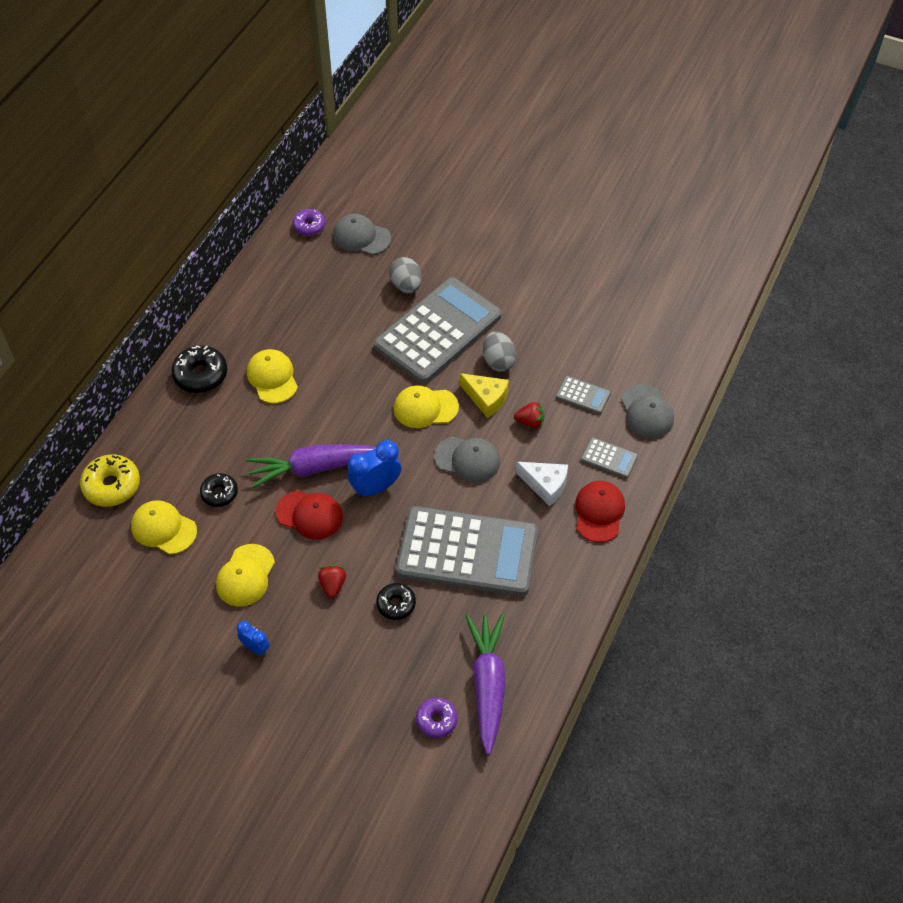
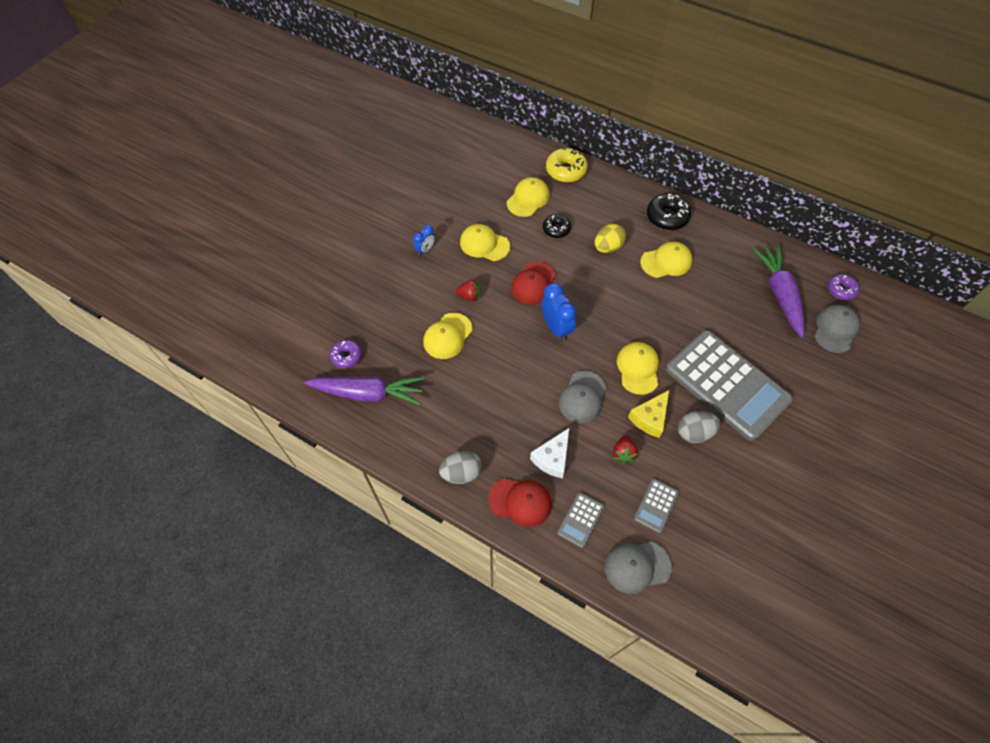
camera: 95 degrees right, 5 degrees up
purple carrot [246,444,376,489] -> purple carrot moved to [753,246,805,338]
black donut [376,583,416,620] -> yellow cap [423,313,473,359]
grey egg [389,257,422,293] -> grey egg moved to [439,451,482,484]
grey calculator [396,506,538,596] -> none
none -> yellow egg [595,224,626,253]

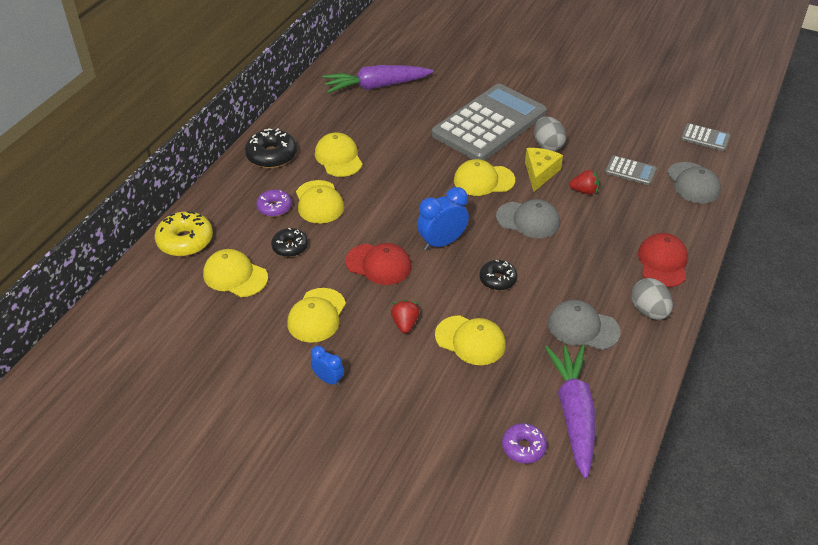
camera: 95 degrees left, 15 degrees down
white cheese [530,428,569,478] -> none
grey calculator [557,492,604,548] -> grey calculator moved to [681,123,731,151]
yellow egg [595,224,626,253] -> yellow cap [296,180,344,224]
yellow cheese [628,390,669,438] -> yellow cheese turned 105 degrees counterclockwise [525,148,563,192]
grey cap [814,305,860,353] -> grey cap moved to [548,300,621,350]
purple donut [828,274,860,300] -> purple donut moved to [256,189,292,217]
none -> black donut [479,260,518,291]

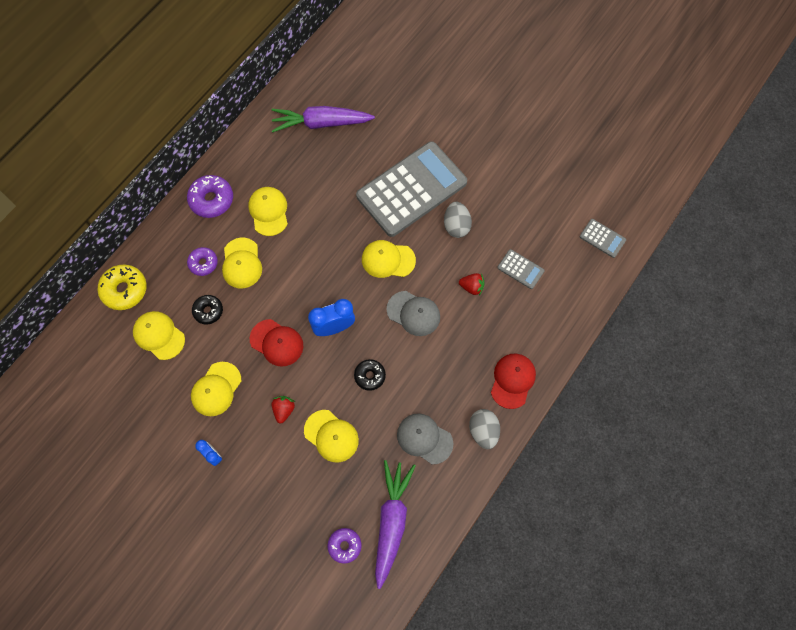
camera: 10 degrees right, 25 degrees up
black donut [245,128,297,168] -> purple donut [187,175,233,218]
yellow cheese [525,148,563,192] -> none
grey cap [667,162,721,204] -> none

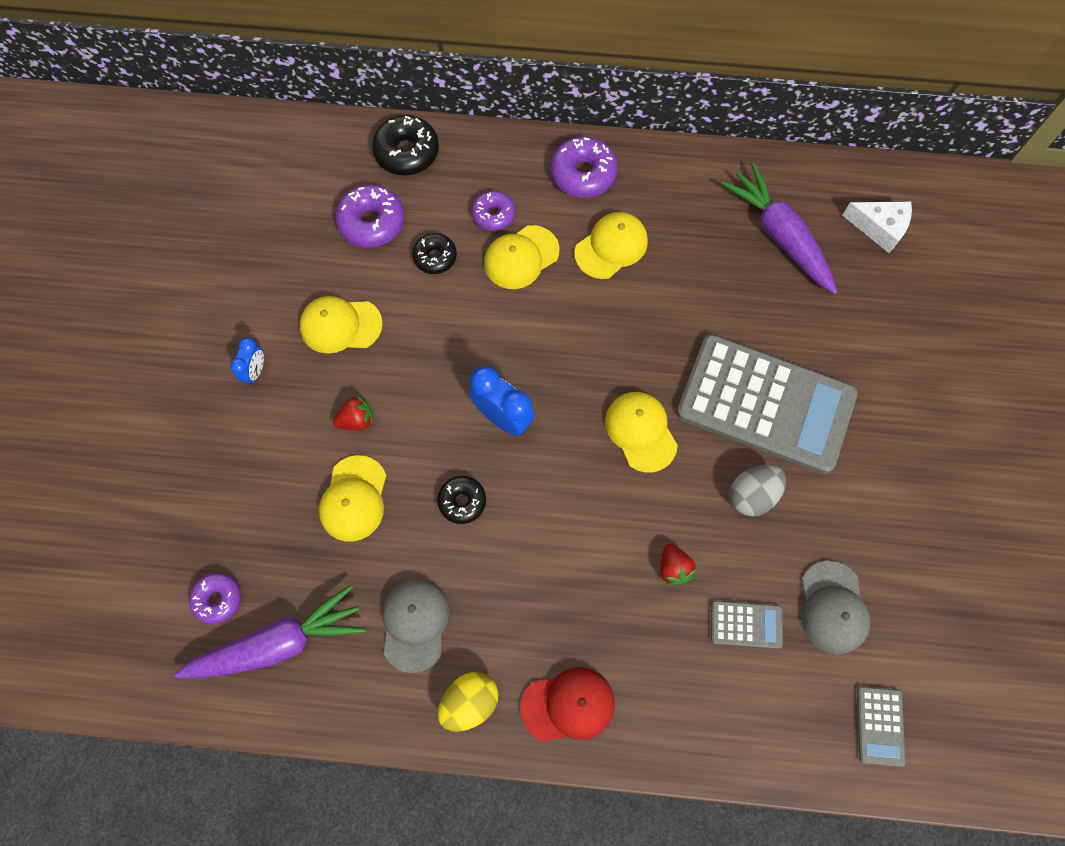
camera: 60 degrees right, 0 degrees up
yellow donut [98,265,147,310] -> black donut [372,115,439,175]
yellow cap [133,311,185,360] -> purple donut [335,184,405,248]
red cap [250,319,303,367] -> none
grey cap [387,291,440,336] -> grey cap moved to [801,561,870,654]
grey egg [469,409,500,449] -> yellow egg [438,672,498,732]
grey calculator [497,249,544,289] -> grey calculator turned 90 degrees counterclockwise [711,601,783,649]
none -> white cheese [842,202,912,253]

